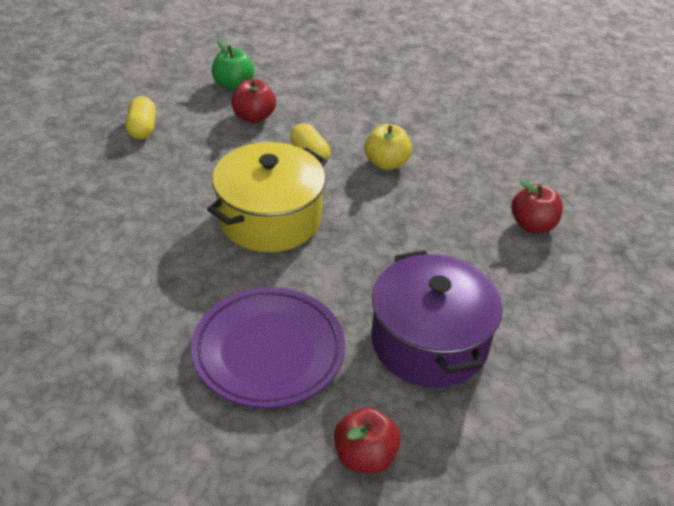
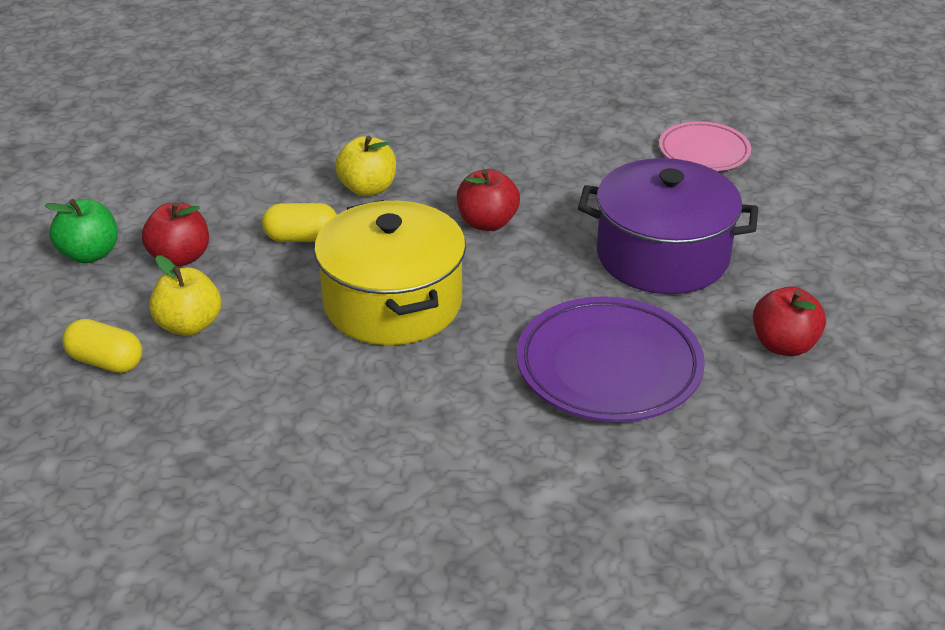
camera: 60 degrees left, 5 degrees down
red apple [511,179,563,233] -> red apple moved to [457,169,520,231]
none -> yellow apple [149,255,221,336]
none -> pink plate [659,121,751,171]

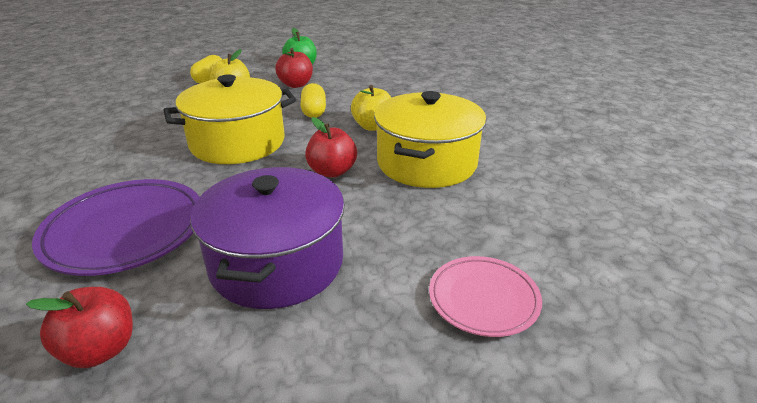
camera: 85 degrees right, 5 degrees down
none -> yellow pot [374,91,486,188]

